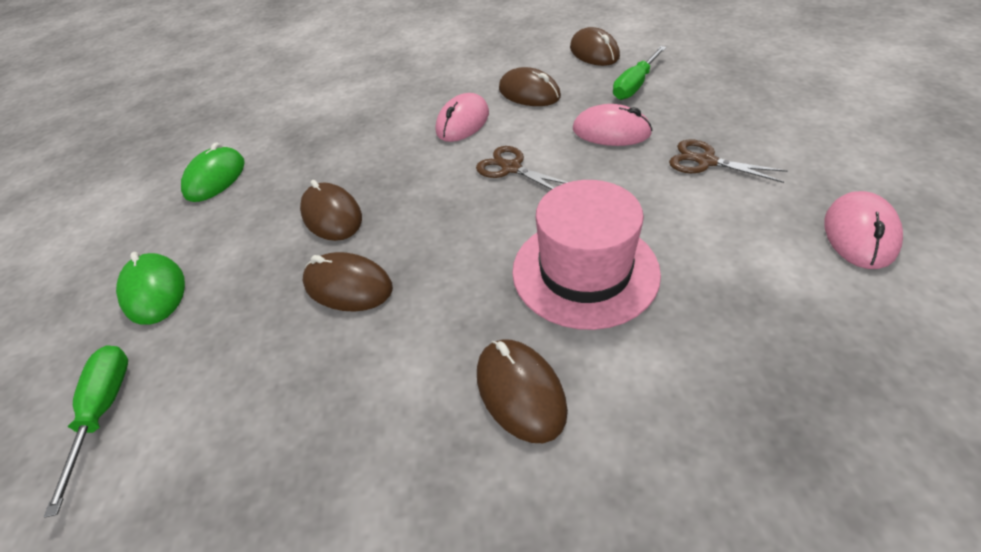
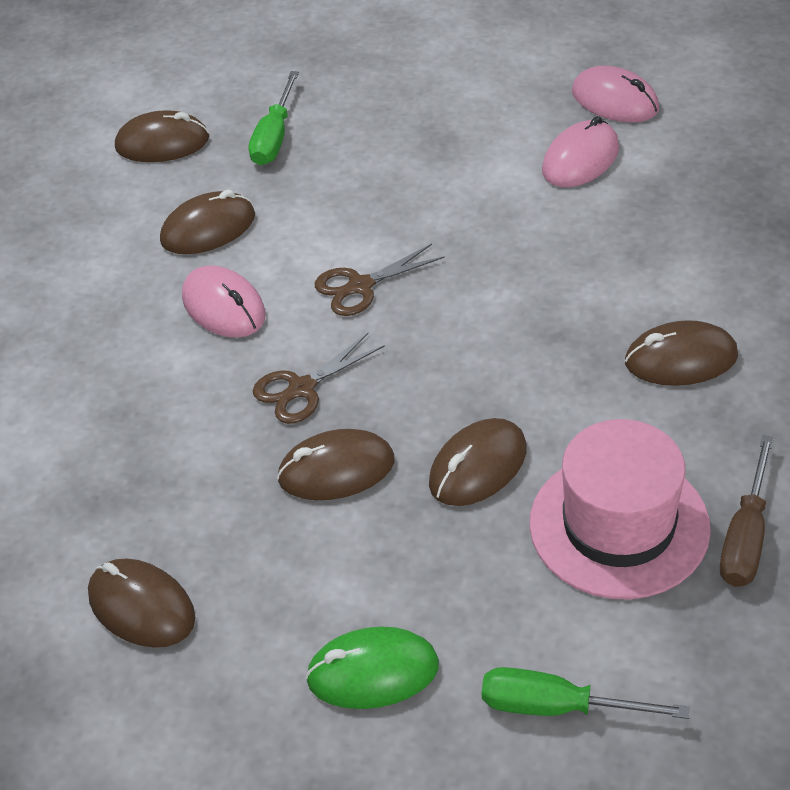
camera: 70 degrees left, 0 degrees up
green mouse [181,142,245,202] -> brown mouse [88,558,195,648]
pink hat [512,180,661,330] -> pink hat moved to [529,419,711,600]
pink mouse [573,104,652,146] -> pink mouse moved to [542,116,619,187]
green screwdriver [613,46,666,100] -> green screwdriver turned 45 degrees clockwise [248,71,299,166]
brown scissors [669,140,787,183] -> brown scissors moved to [253,333,385,424]
none -> brown screwdriver [720,435,774,587]

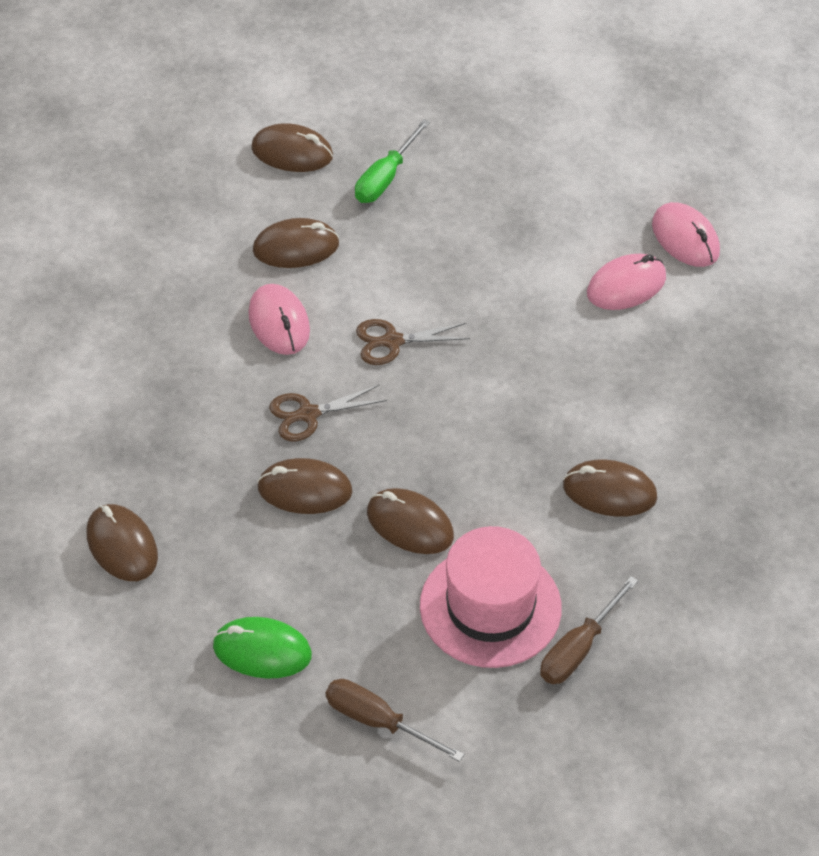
camera: 15 degrees right, 5 degrees up
brown mouse [429,418,527,506] -> brown mouse turned 60 degrees clockwise [367,488,454,554]
green screwdriver [482,667,690,719] -> brown screwdriver [325,679,464,762]

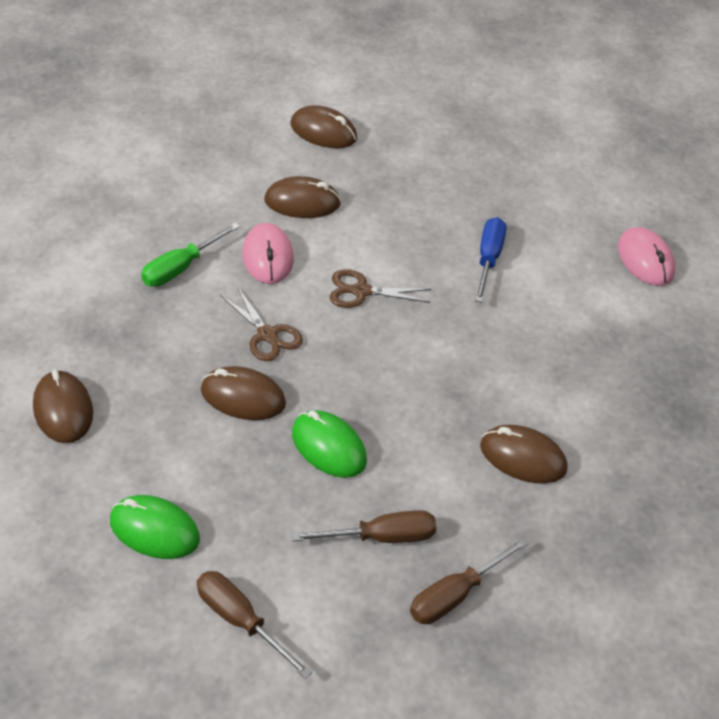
camera: 10 degrees right, 5 degrees down
brown scissors [269,385,387,441] -> brown scissors turned 120 degrees counterclockwise [220,287,303,361]
green screwdriver [355,119,430,203] -> green screwdriver moved to [141,223,240,287]
brown mouse [367,488,454,554] -> green mouse [292,410,367,478]
pink hat [420,526,562,668] -> brown screwdriver [292,510,436,543]
pink mouse [587,254,666,310] -> none
none -> blue screwdriver [475,217,507,303]

